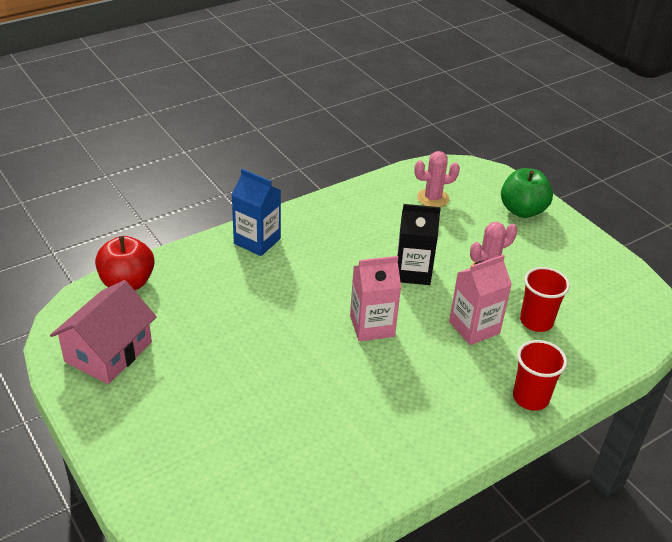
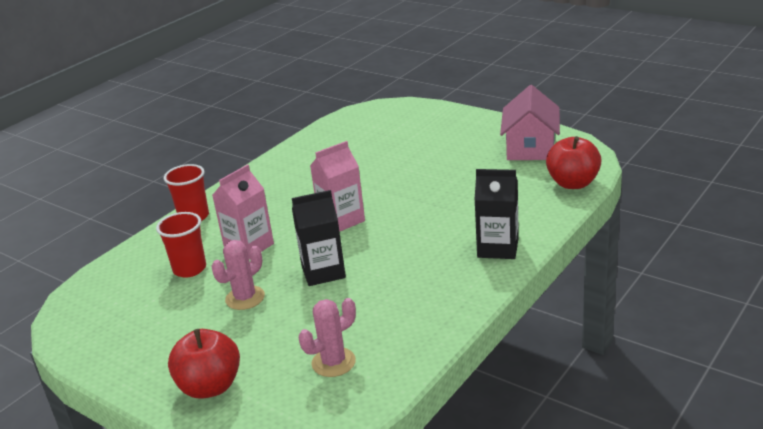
camera: 165 degrees right, 10 degrees down
blue carton [232,169,281,256] -> black carton [474,169,519,259]
green apple [501,168,553,218] -> red apple [168,329,240,399]

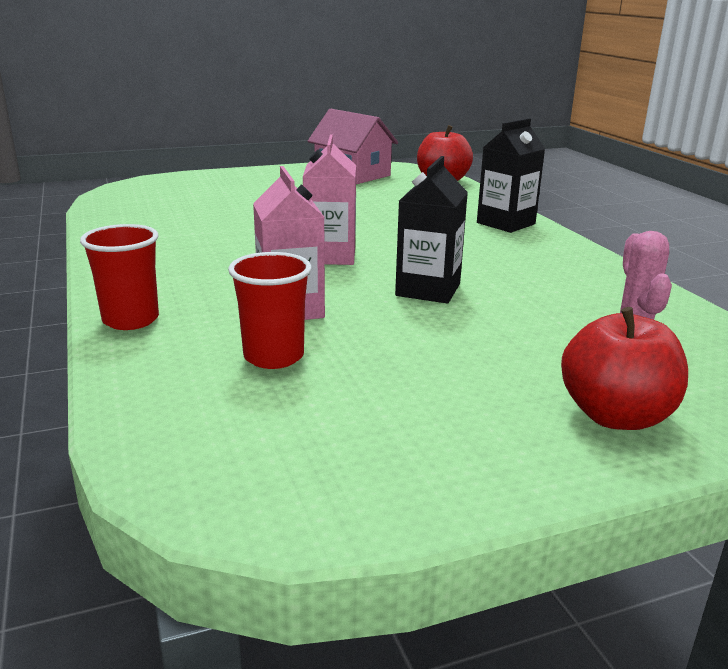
camera: 60 degrees left, 5 degrees down
pink cactus [212,240,265,310] -> none

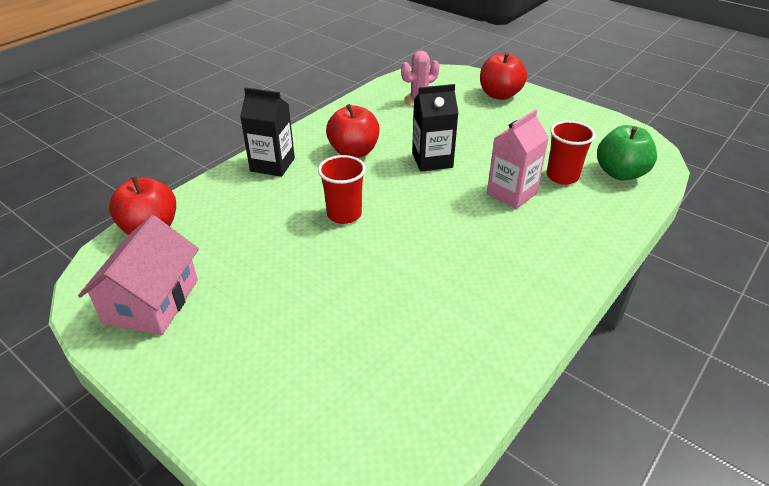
camera: 120 degrees left, 15 degrees up
red cup [80,224,159,330] -> red cup moved to [318,155,366,224]
pink carton [303,134,356,265] -> none
none -> red apple [326,104,380,158]
none -> green apple [597,125,657,180]

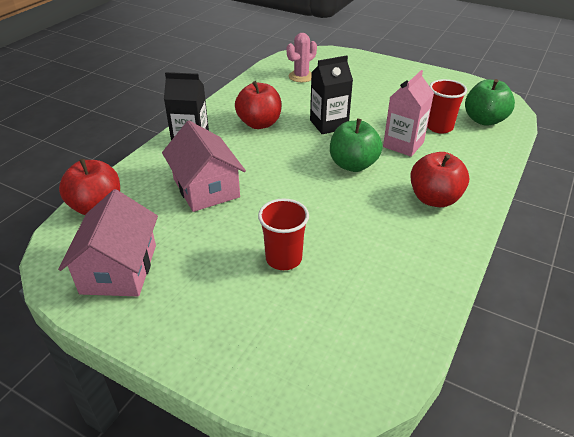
camera: 10 degrees left, 0 degrees up
red cup [318,155,366,224] -> red cup moved to [258,199,309,270]
red apple [480,52,527,100] -> red apple moved to [410,152,469,207]
none -> pink house [162,121,246,212]
none -> green apple [330,118,383,172]

